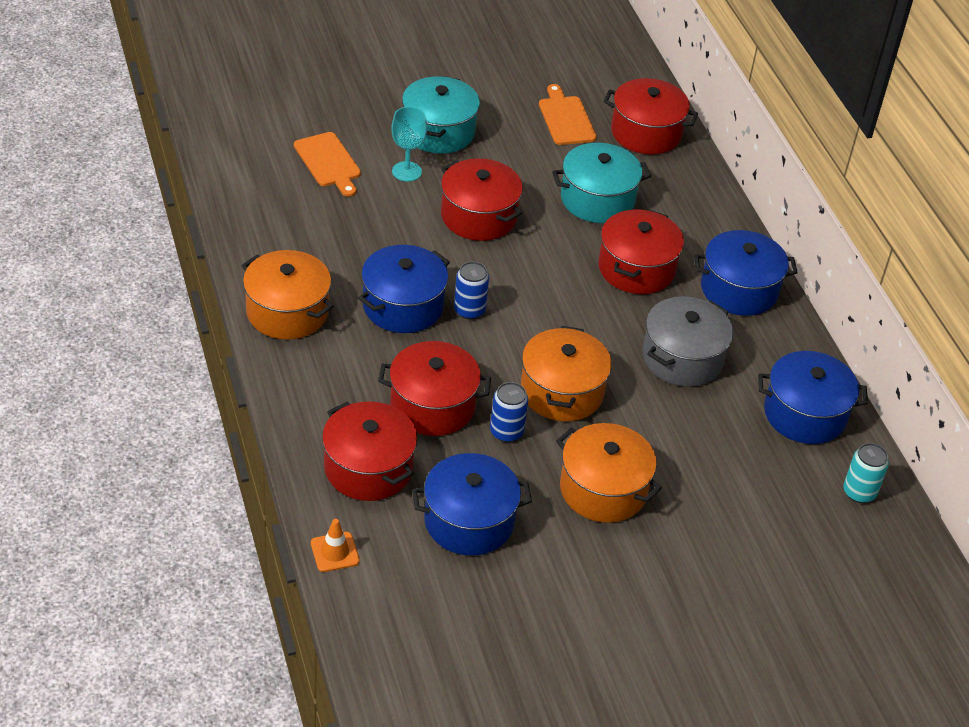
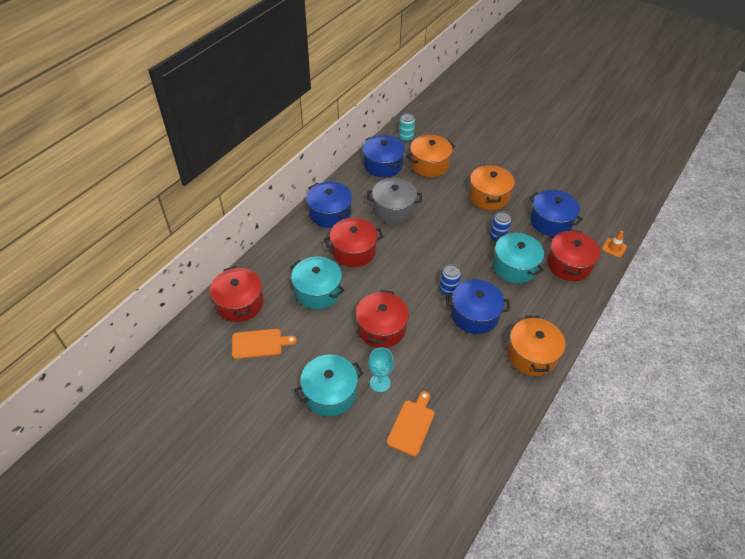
camera: 125 degrees left, 5 degrees up
red pot [378,341,491,436] -> turquoise pot [493,233,544,283]
orange pot [521,326,612,421] -> orange pot moved to [407,135,455,177]
orange cutting board [539,84,597,145] -> orange cutting board turned 135 degrees counterclockwise [232,329,297,359]

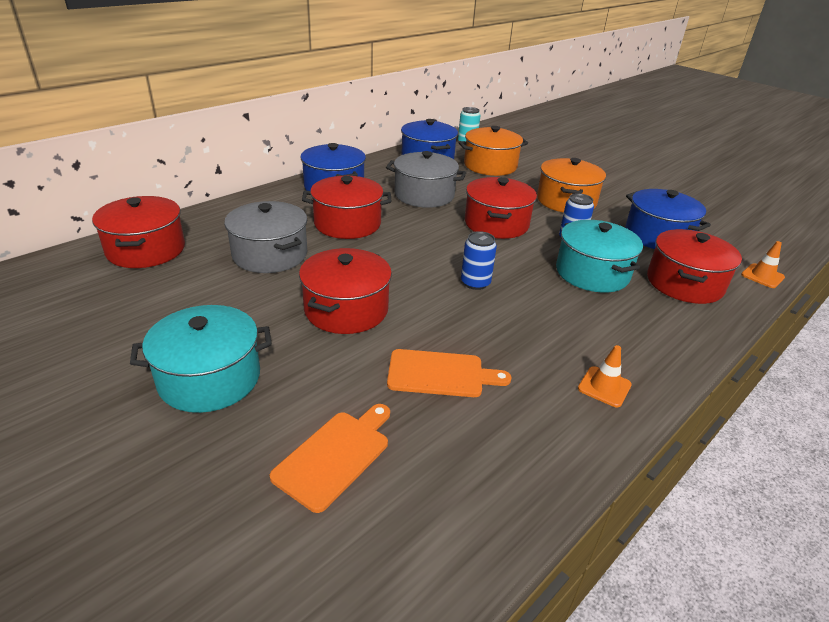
camera: 10 degrees right, 15 degrees down
orange cutting board [232,329,297,359] -> orange cutting board moved to [387,349,512,397]
turquoise pot [290,256,344,309] -> grey pot [224,201,307,273]
turquoise goblet [368,348,394,392] -> none
blue pot [446,279,510,334] -> none
orange pot [507,316,565,376] -> orange traffic cone [578,345,632,407]
none -> red pot [465,177,537,239]

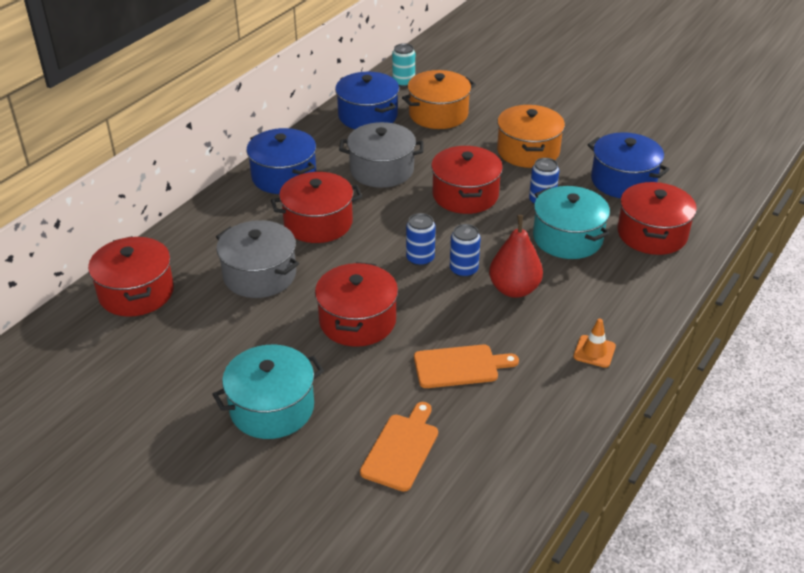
camera: 10 degrees left, 5 degrees up
orange traffic cone [741,241,785,288] -> none
none -> blue can [406,213,436,266]
none -> red pear [489,215,543,298]

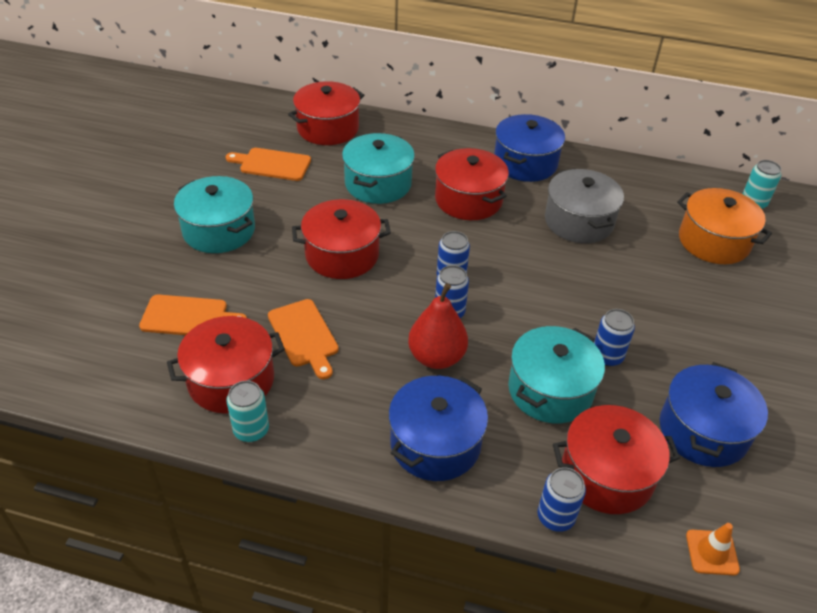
camera: 70 degrees right, 5 degrees up
grey pot [216,220,299,298] -> turquoise pot [342,133,415,204]
blue pot [335,72,399,129] -> blue pot moved to [388,376,488,481]
red pot [431,146,503,214] -> red pot moved to [167,316,285,414]
orange pot [497,105,565,168] -> none
orange traffic cone [573,318,616,368] -> orange traffic cone moved to [686,523,740,576]
none -> orange cutting board [226,148,311,181]
none -> turquoise can [226,381,269,442]
none -> blue can [537,468,586,532]

